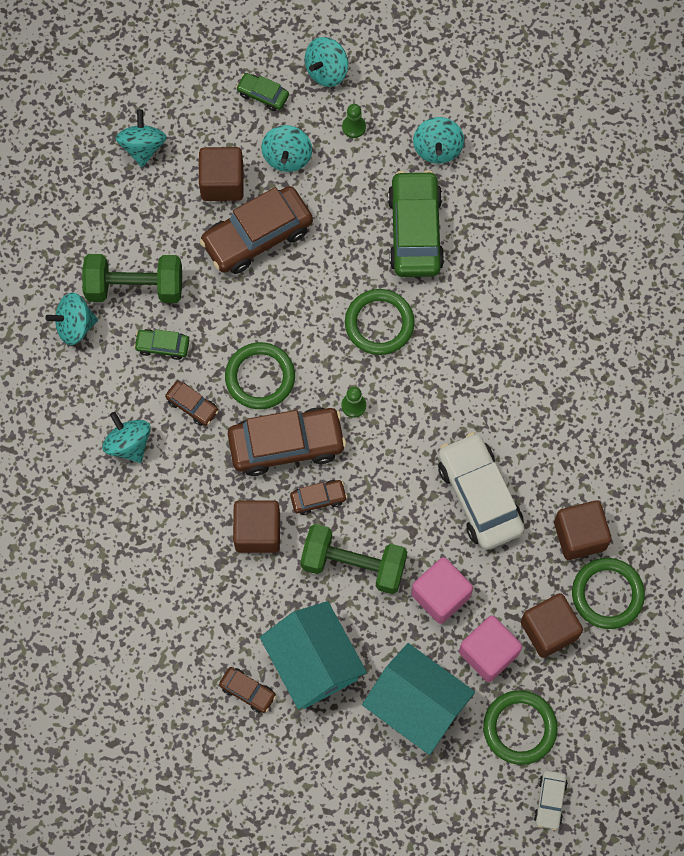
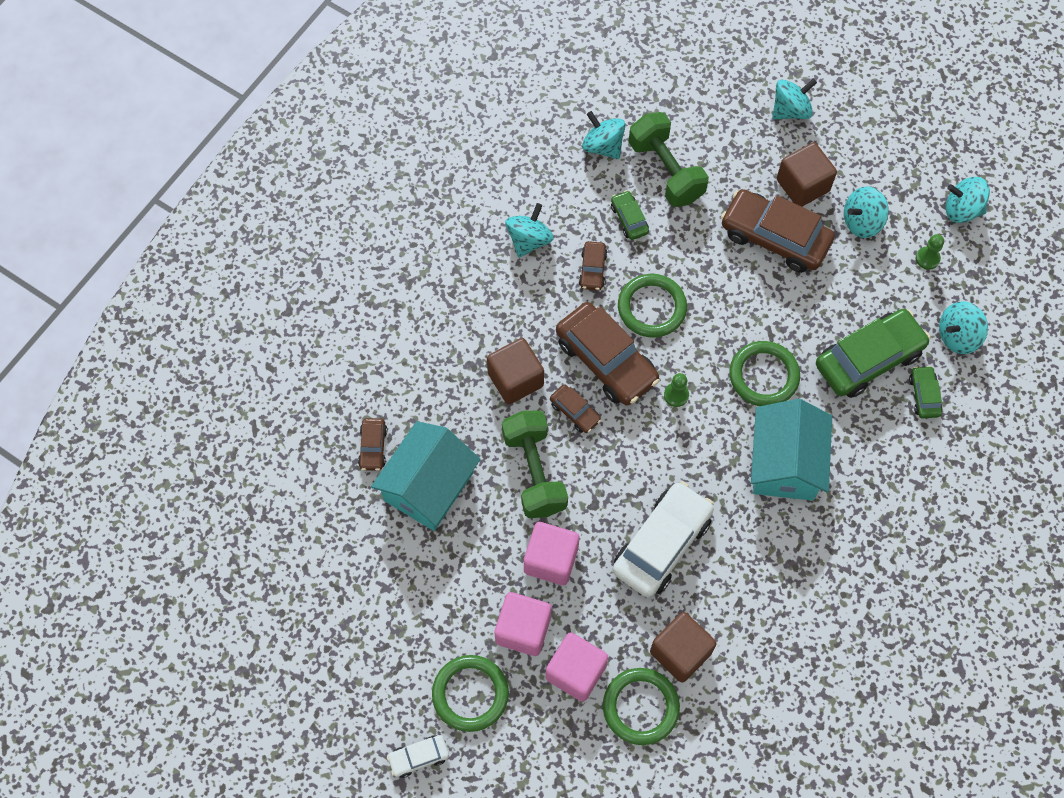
camera: 60 degrees right, 5 degrees down
green car [236,73,289,111] -> green car moved to [909,366,942,419]
turquoise house [362,643,475,755] -> turquoise house moved to [751,399,832,501]
brown cube [521,593,583,658] -> pink cube [546,632,608,702]

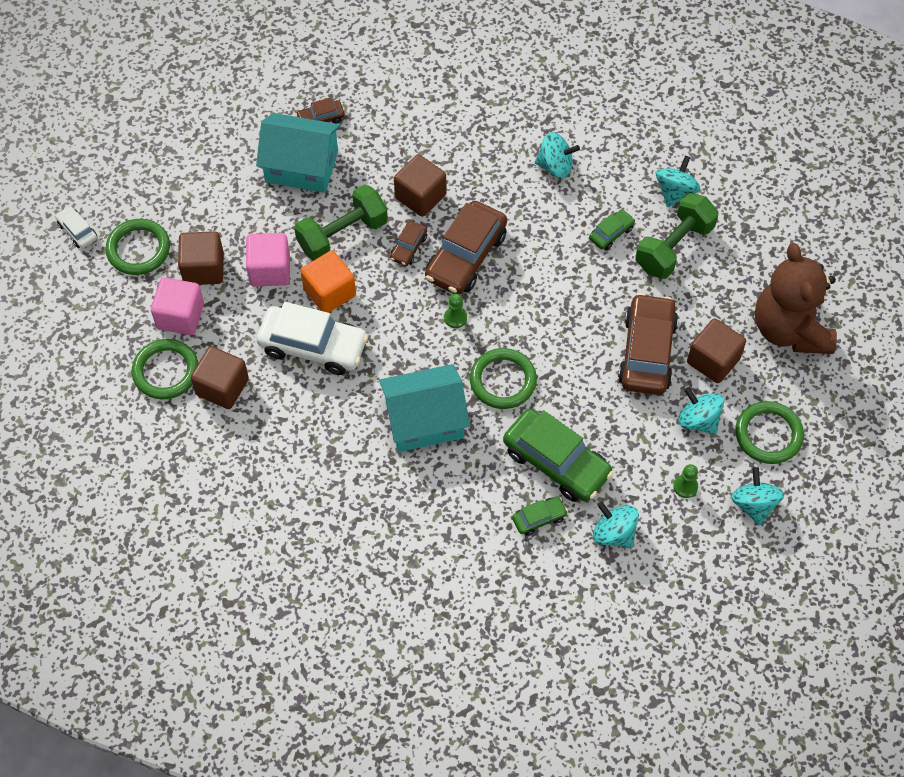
camera: 70 degrees right, 5 degrees down
pink cube [495,592,551,656] -> brown cube [178,231,224,285]
brown car [579,241,607,290] -> none
green ring [618,274,687,338] -> green ring moved to [735,401,804,464]
turquoise spinning top [772,78,817,120] -> brown teddy bear [755,243,837,354]
none -> orange cube [301,250,356,313]

